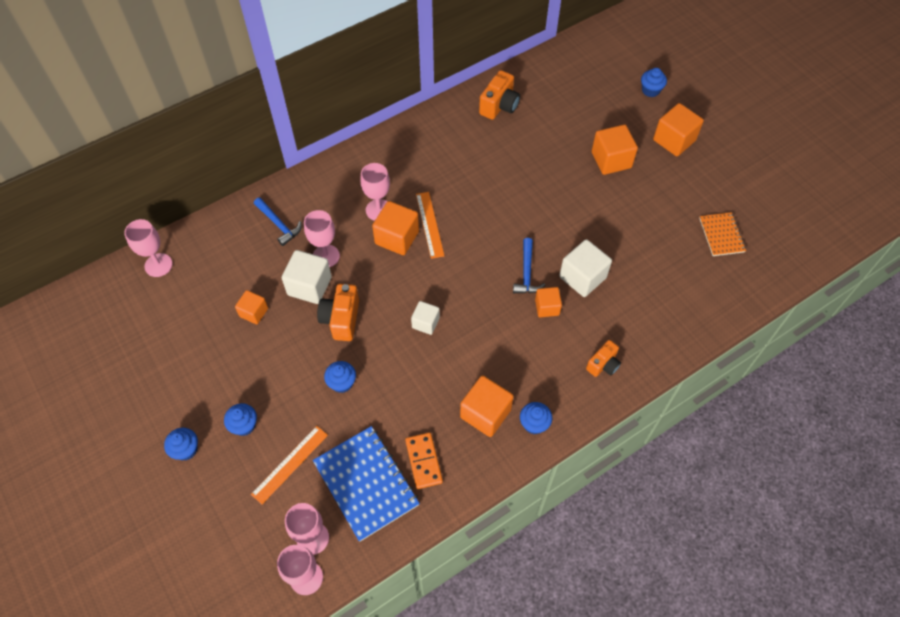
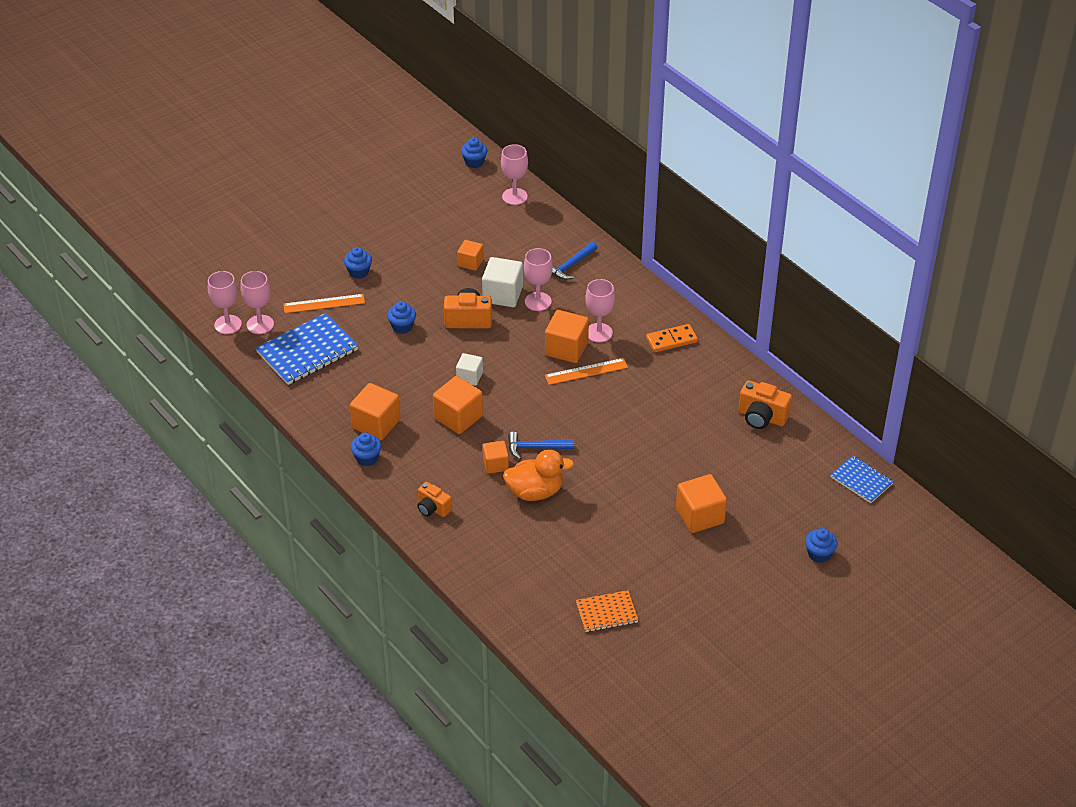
camera: 85 degrees right, 15 degrees down
blue cupcake [164,428,198,461] -> blue cupcake moved to [461,138,487,168]
orange ruler [251,426,328,504] -> orange ruler turned 45 degrees counterclockwise [283,294,365,313]
orange domino [405,433,443,489] -> orange domino moved to [646,324,698,352]
white cube [559,239,612,297] -> orange duck [503,450,574,501]
orange cube [653,103,704,156] -> orange cube moved to [433,376,483,434]
none -> blue notebook [830,455,894,503]

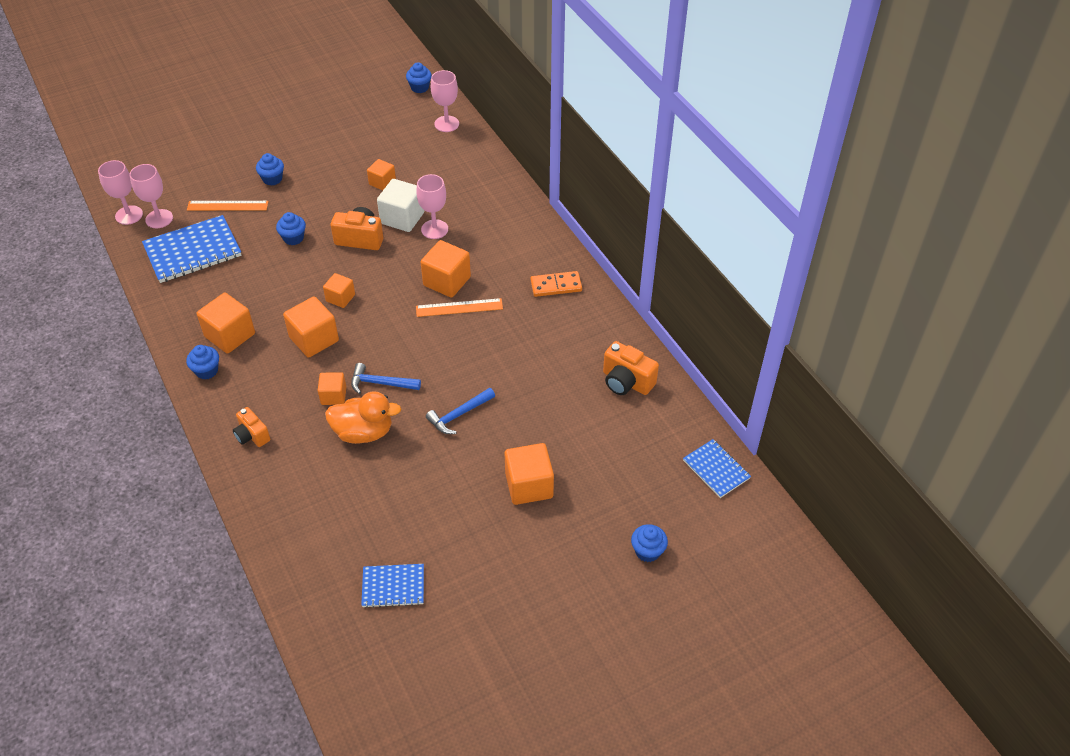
camera: 10 degrees right, 5 degrees up
white cube [456,353,483,386] -> orange cube [323,273,355,308]
blue hammer [552,242,597,280] -> blue hammer moved to [426,388,495,434]
orange notebook [576,590,638,632] -> blue notebook [361,564,424,608]
pink goblet [586,279,615,343] -> none

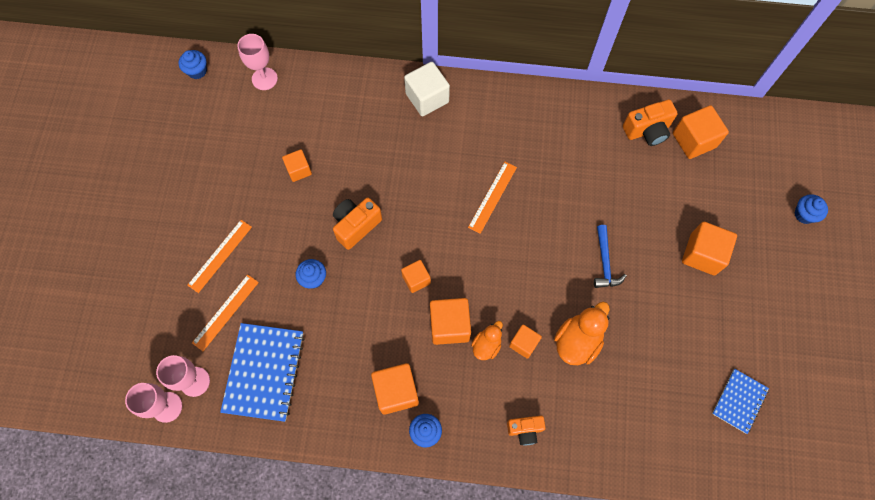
camera: 55 degrees left, 20 degrees up
blue cupcake [256,153,284,186] -> orange ruler [187,220,252,293]
blue hammer [351,363,421,394] -> none
white cube [377,179,425,232] -> white cube moved to [404,62,450,116]
pink goblet [416,174,448,239] -> none
orange cube [421,240,471,298] -> orange cube moved to [673,105,729,159]
orange domino [530,271,582,297] -> none
blue notebook [683,439,751,498] -> none
none -> orange duck [471,321,503,360]

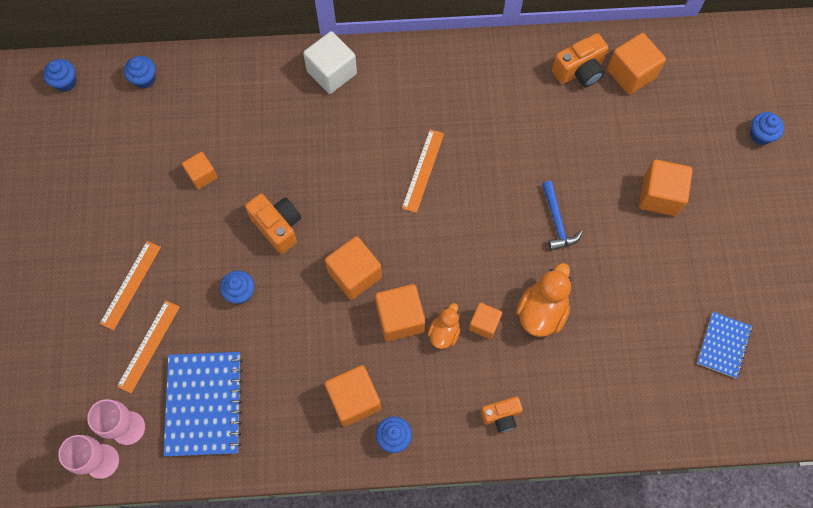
camera: 10 degrees left, 0 degrees up
pink goblet [237,34,278,90] -> blue cupcake [124,56,156,89]
orange camera [333,198,382,250] -> orange camera turned 105 degrees clockwise [245,194,301,254]
orange cube [401,260,431,293] -> orange cube [325,236,382,300], size x1.64

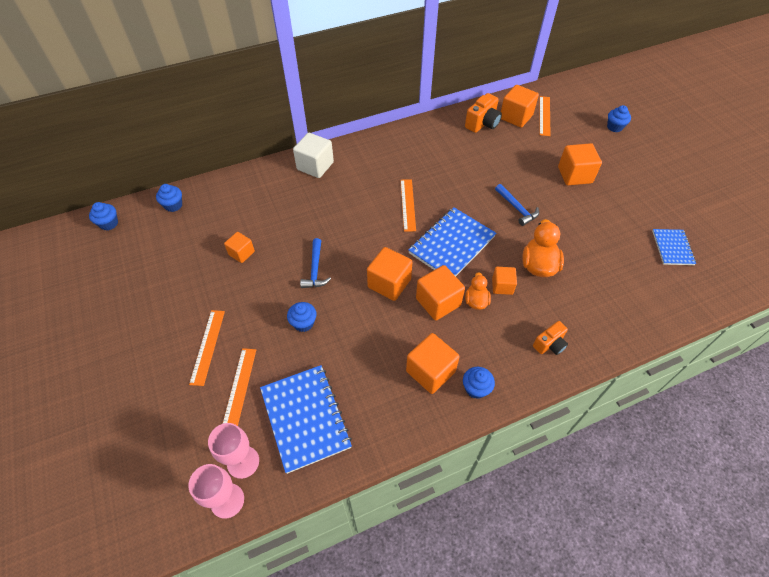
camera: 20 degrees left, 15 degrees down
orange camera [245,194,301,254] -> blue hammer [300,238,331,288]
none -> blue notebook [408,207,496,276]
none -> orange ruler [540,96,551,136]

